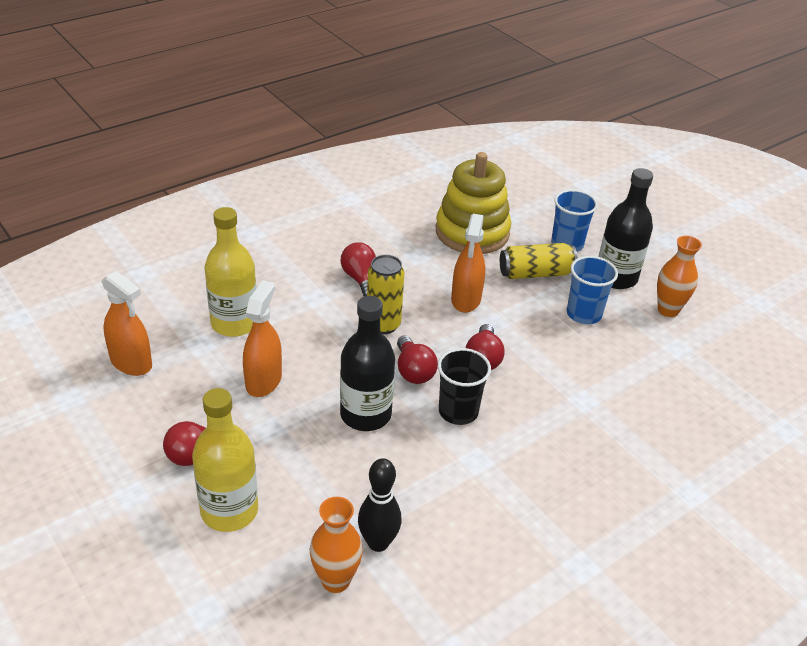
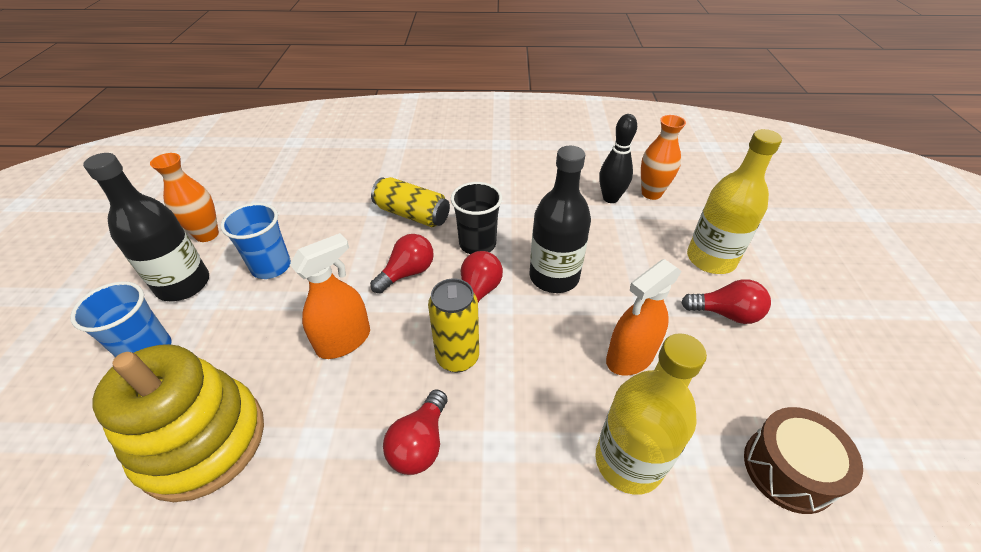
camera: 140 degrees left, 5 degrees up
orange spray bottle [102,271,152,376] -> brown drum [744,407,863,514]
yellow can [500,243,578,279] -> yellow can moved to [371,177,450,227]

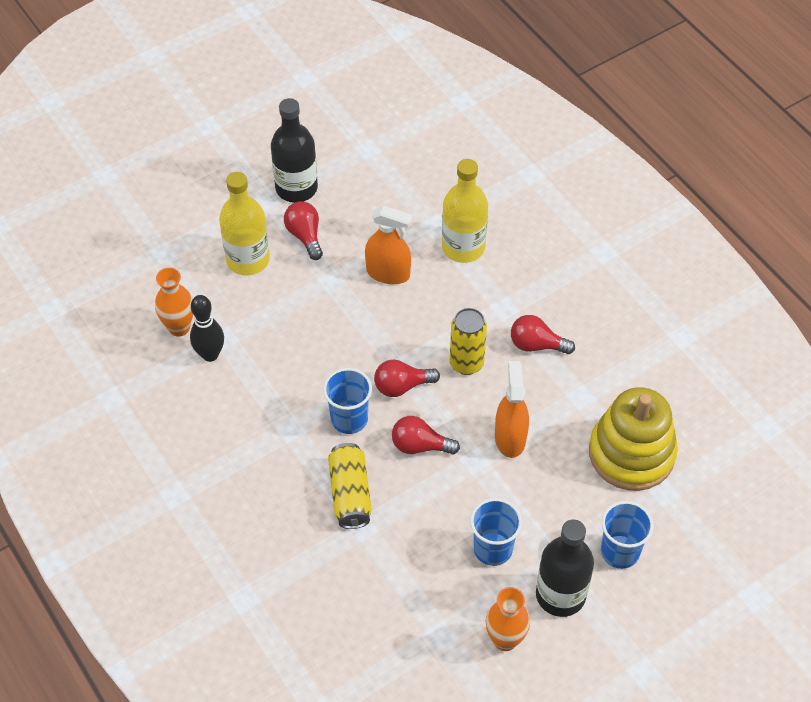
camera: 125 degrees left, 10 degrees up
orange spray bottle [290,233,370,359] -> orange spray bottle turned 75 degrees clockwise [495,361,529,458]
red light bulb [383,389,447,475] -> red light bulb turned 150 degrees counterclockwise [511,315,575,354]
black cup [451,182,502,254] -> blue cup [323,368,372,434]
black bottle [529,146,591,293] -> black bottle moved to [271,98,318,203]
brown drum [744,407,863,514] -> none

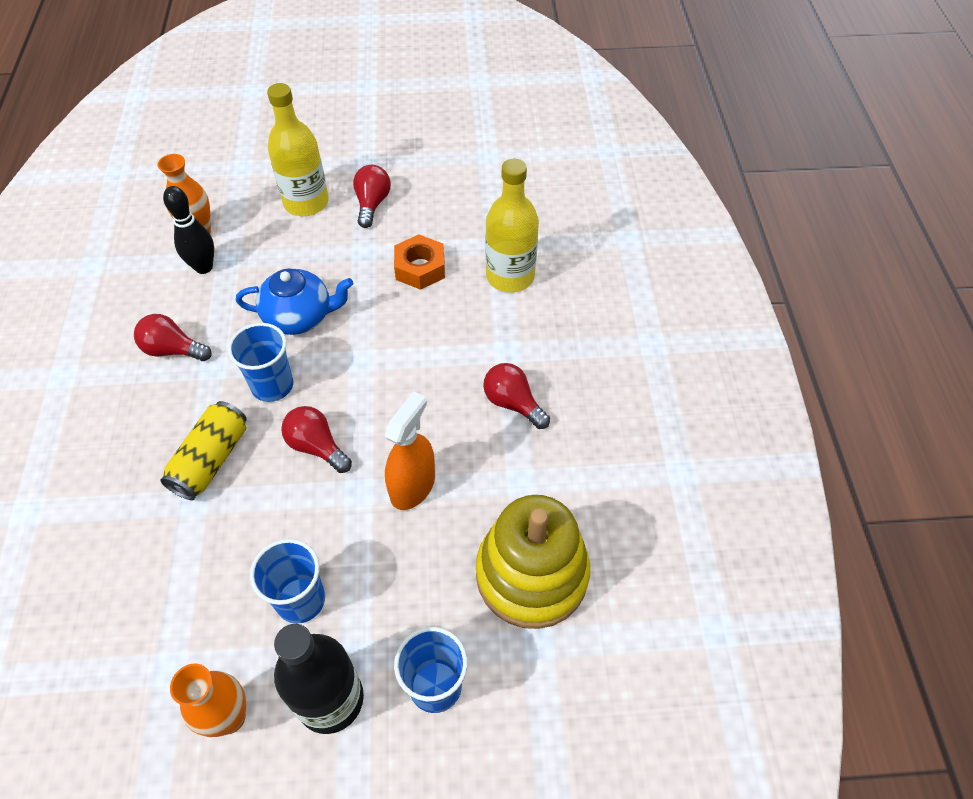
camera: 30 degrees right, 0 degrees up
black bottle [271,98,318,203] -> none
orange spray bottle [365,206,413,284] -> orange nut [394,234,445,290]
red light bulb [374,360,440,397] -> red light bulb moved to [134,314,212,361]
yellow can [450,308,487,375] -> none
none -> blue teapot [236,269,353,335]

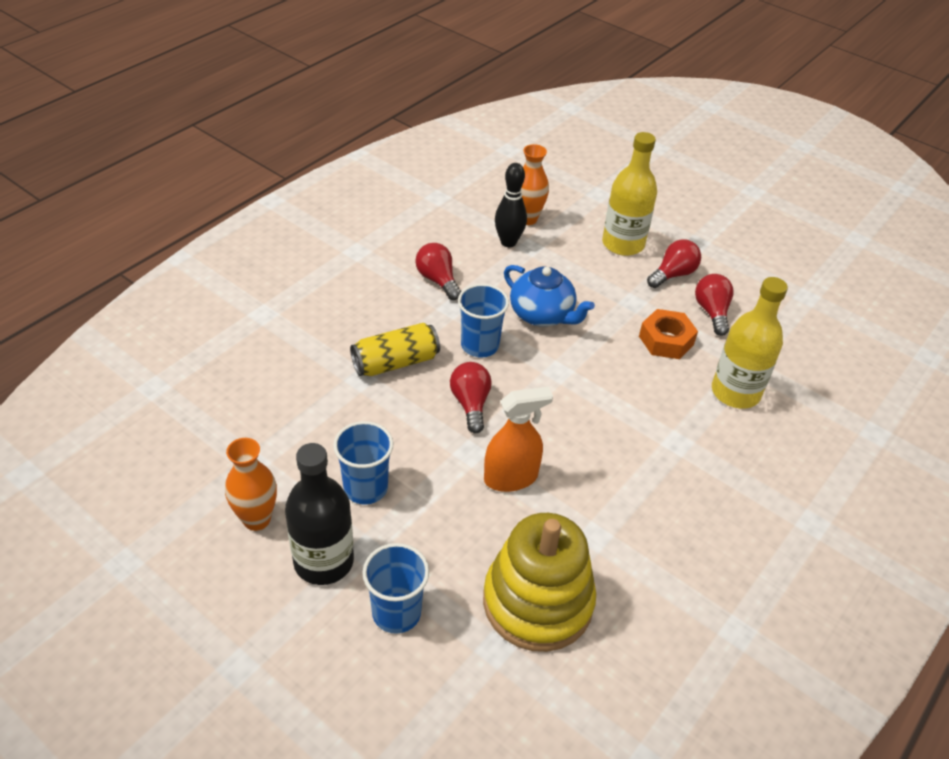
camera: 40 degrees right, 10 degrees down
red light bulb [483,363,550,429] -> red light bulb moved to [695,274,734,336]

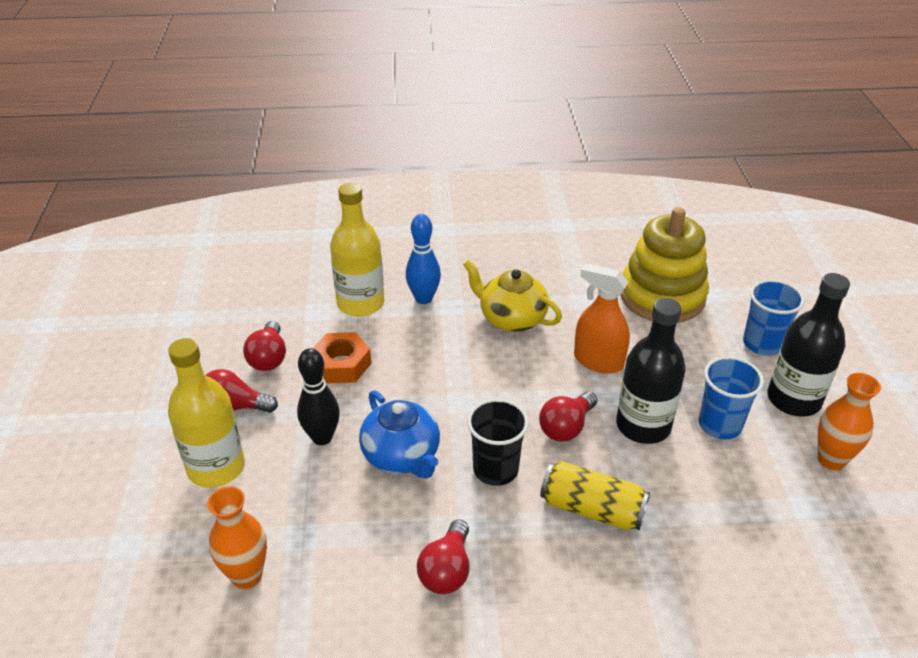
camera: 130 degrees left, 5 degrees down
blue cup [458,284,509,357] -> black cup [467,399,529,486]
black bowling pin [495,163,527,247] -> black bowling pin moved to [297,348,340,445]
blue teapot [504,265,595,327] -> blue teapot turned 150 degrees clockwise [359,390,440,479]
red light bulb [695,274,734,336] -> red light bulb turned 45 degrees counterclockwise [243,321,286,371]
none -> blue bowling pin [406,214,441,304]
none -> yellow teapot [463,260,562,332]
none -> black bottle [616,298,685,444]

